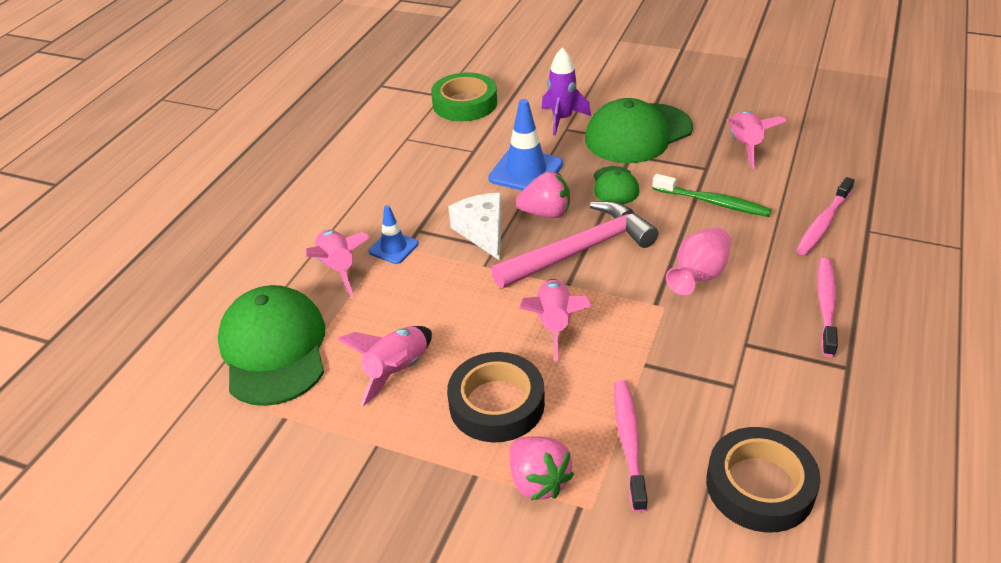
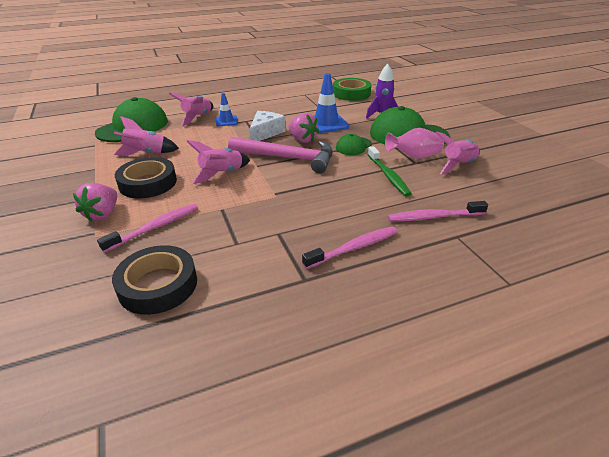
camera: 45 degrees right, 5 degrees down
pink vase [666,227,731,295] -> pink vase moved to [385,128,444,159]

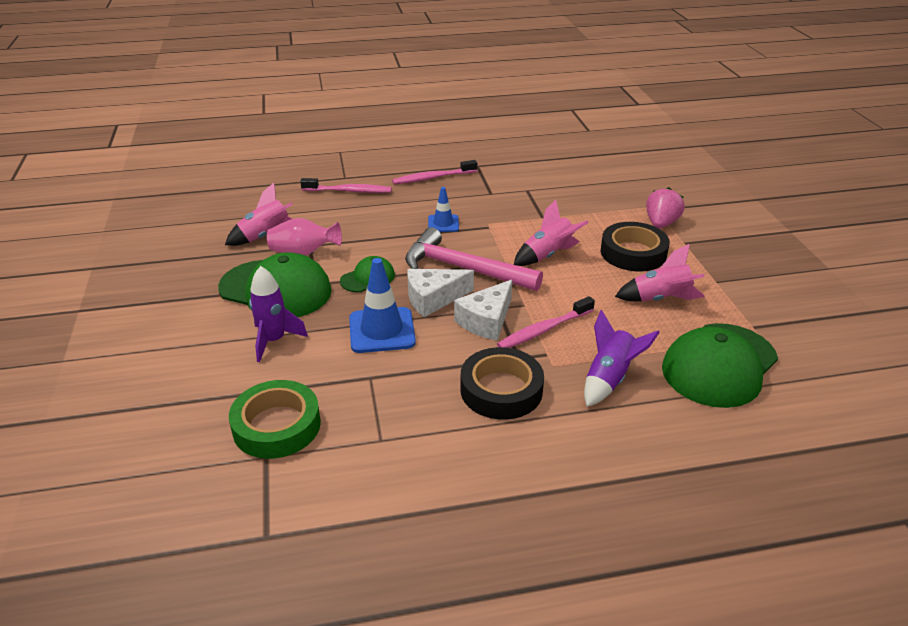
camera: 170 degrees left, 0 degrees up
pink toothbrush [97,204,198,253] -> pink toothbrush moved to [497,296,595,348]
black tape [112,245,197,315] -> black tape moved to [460,347,544,420]
pink rocket [168,92,213,126] -> purple rocket [584,310,660,407]
blue traffic cone [215,93,238,126] -> blue traffic cone moved to [428,187,459,232]
pink strawberry [289,113,319,143] -> white cheese [407,269,474,317]
green toothbrush [368,146,412,197] -> none

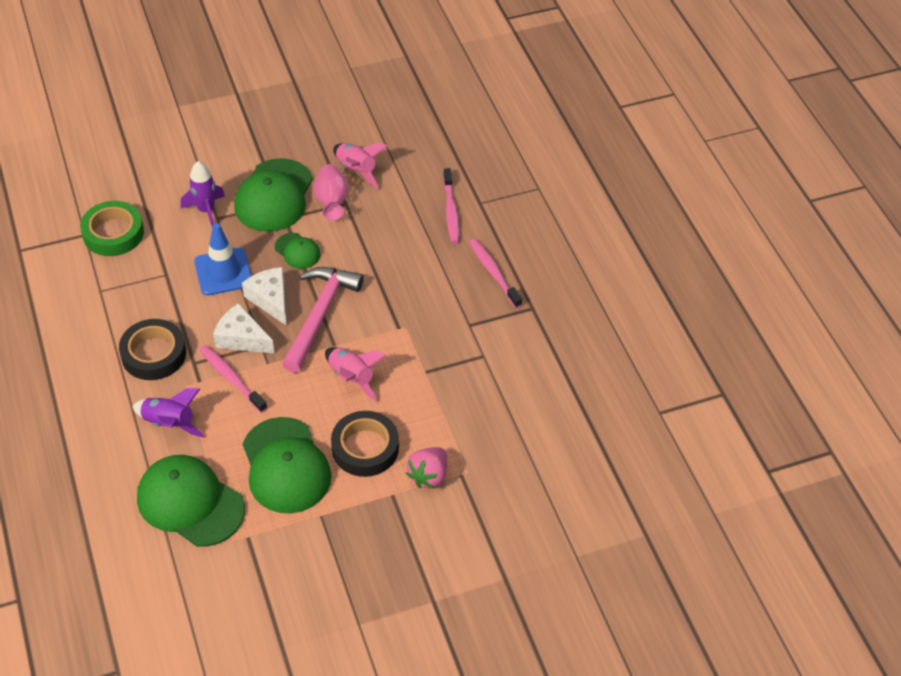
camera: 80 degrees right, 15 degrees up
blue traffic cone [428,187,459,232] -> none
pink rocket [615,244,705,302] -> green cap [243,417,331,513]
pink strawberry [646,187,685,229] -> pink strawberry turned 105 degrees clockwise [406,447,447,489]

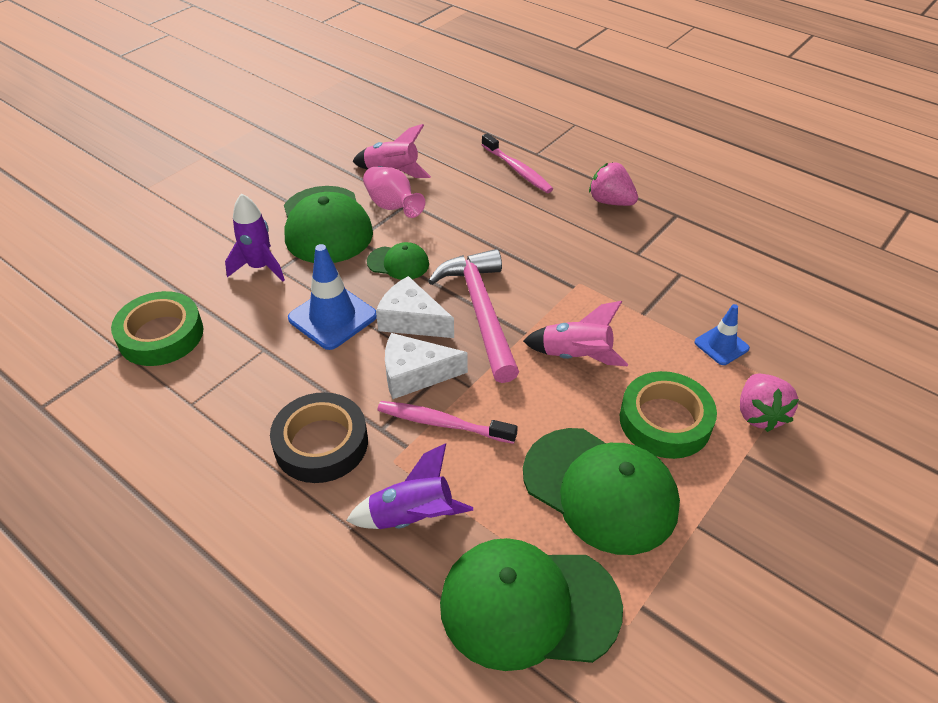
camera: 30 degrees left, 5 degrees down
black tape [331,411,399,477] -> green tape [620,371,717,459]
pink toothbrush [469,239,522,308] -> pink strawberry [589,162,638,206]
none -> blue traffic cone [694,304,750,365]

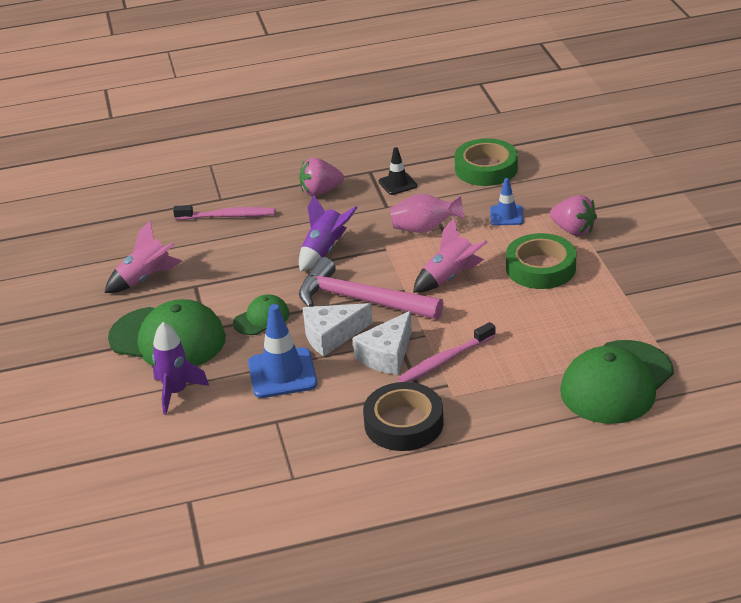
camera: 50 degrees left, 10 degrees down
green tape [111,291,203,366] -> green tape moved to [454,138,518,186]
purple rocket [346,443,473,529] -> purple rocket moved to [299,194,358,272]
pink vase [363,167,425,218] -> pink vase moved to [390,194,464,233]
green cap [523,428,680,555] -> none
none -> black traffic cone [378,147,417,195]

